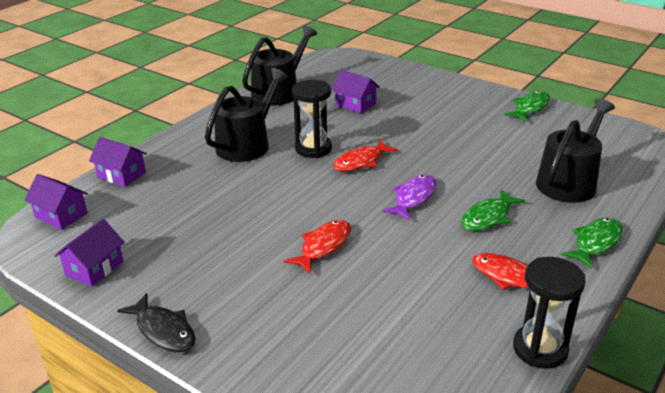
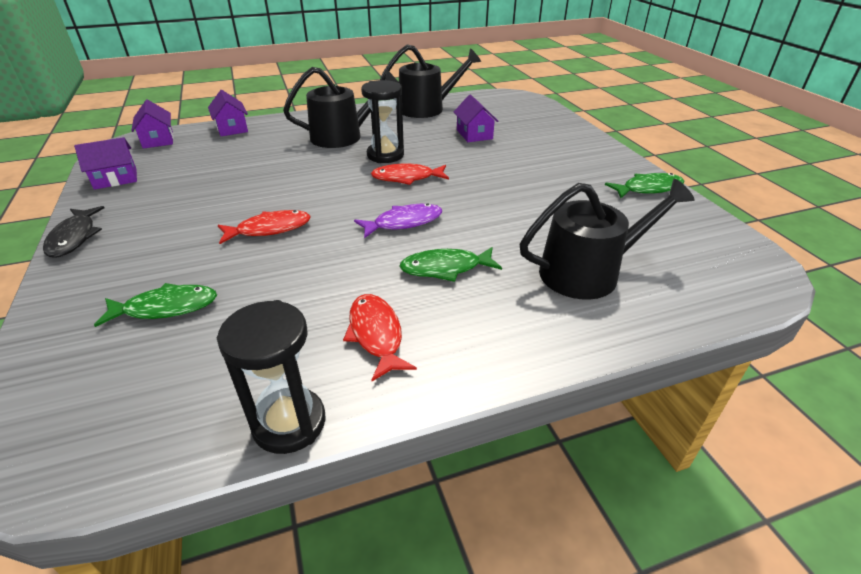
camera: 35 degrees right, 5 degrees up
green fish [561,218,623,269] -> green fish moved to [94,283,217,327]

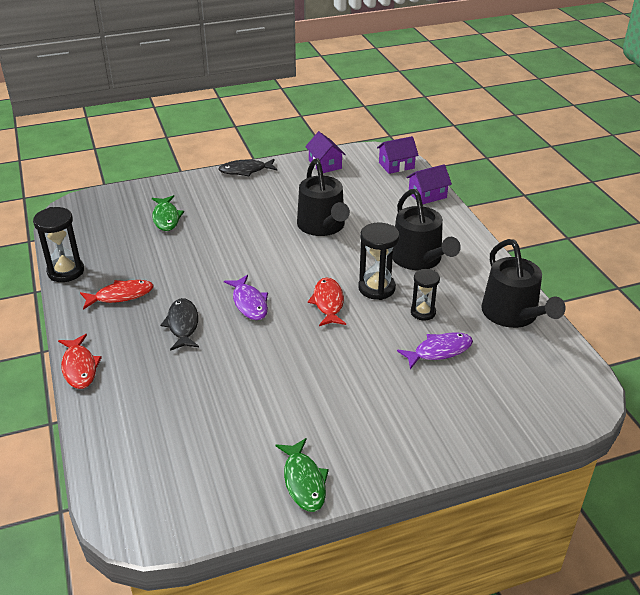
camera: 90 degrees right, 0 degrees up
red fish [218,210,311,244] -> red fish moved to [58,334,102,389]
green fish [399,247,502,282] -> black fish [161,298,199,351]
purple house [454,95,499,142] -> purple fish [397,332,473,369]
black watering can [520,179,695,300] -> black watering can moved to [297,158,350,236]
none -> black hourglass [411,269,440,321]

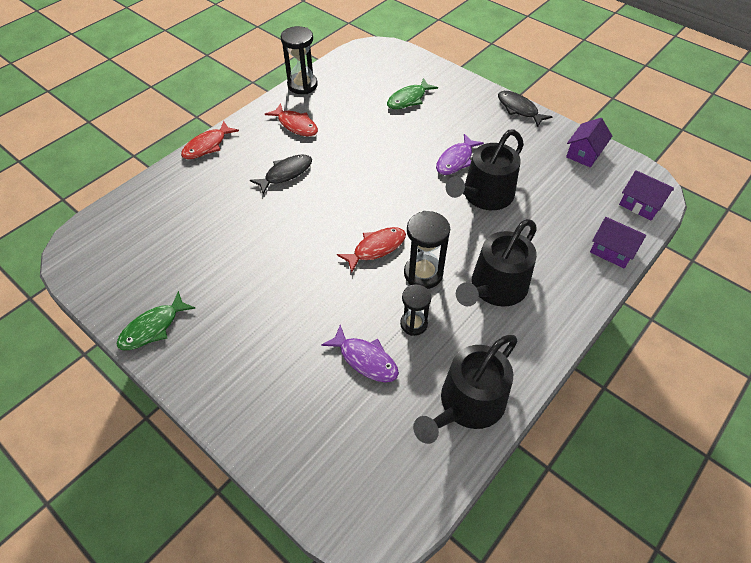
camera: 60 degrees right, 15 degrees up
purple fish [224,275,268,320] -> purple fish moved to [436,134,484,175]

